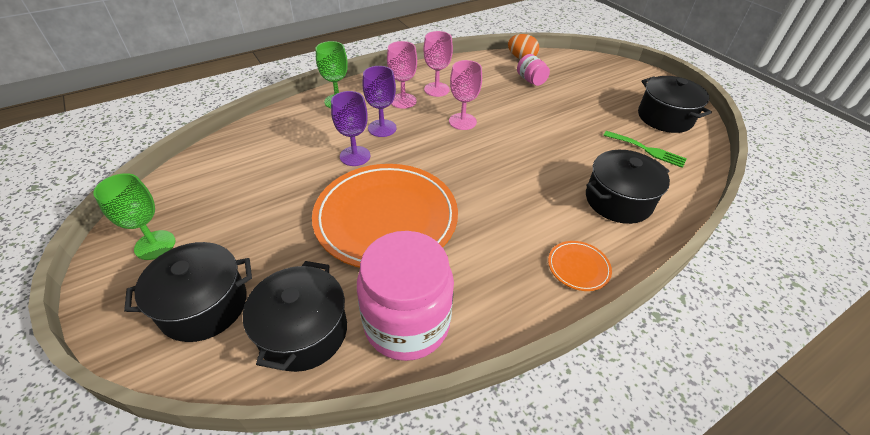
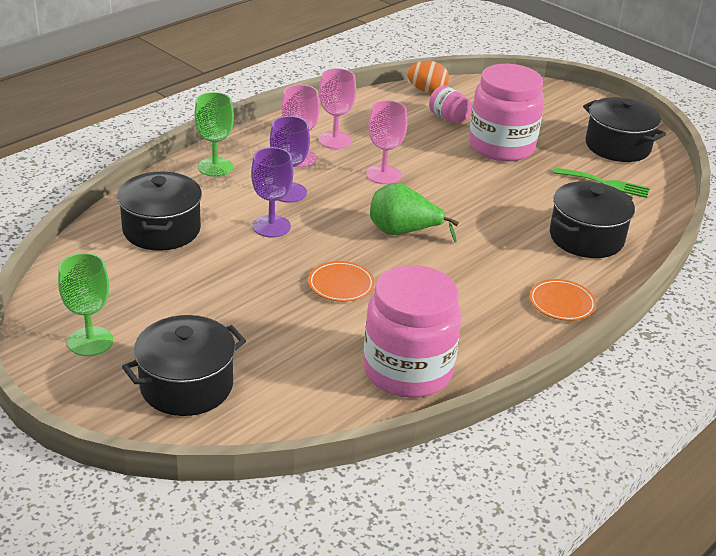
camera: 15 degrees left, 10 degrees down
black pot [243,261,347,372] -> black pot moved to [117,172,202,251]
orange plate [312,164,458,268] -> orange plate [308,261,375,302], size x0.40
none -> green pear [370,183,459,243]
none -> pink jar [469,64,544,161]

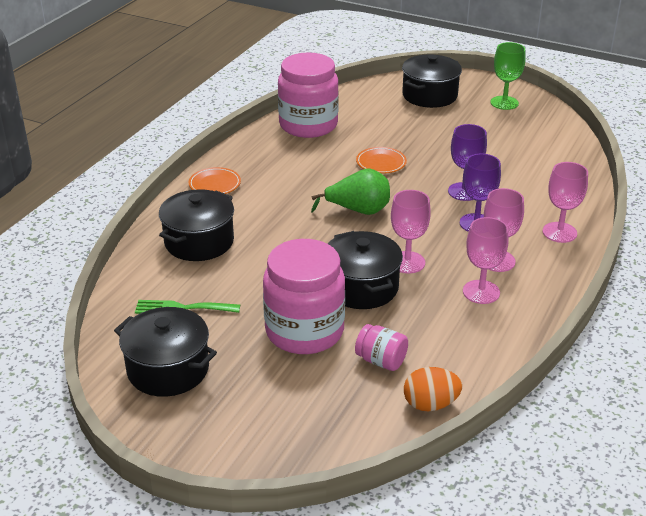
camera: 165 degrees right, 0 degrees up
black pot [117,172,202,251] -> black pot moved to [328,231,403,309]
green goblet [194,92,234,177] -> pink goblet [543,162,588,243]

